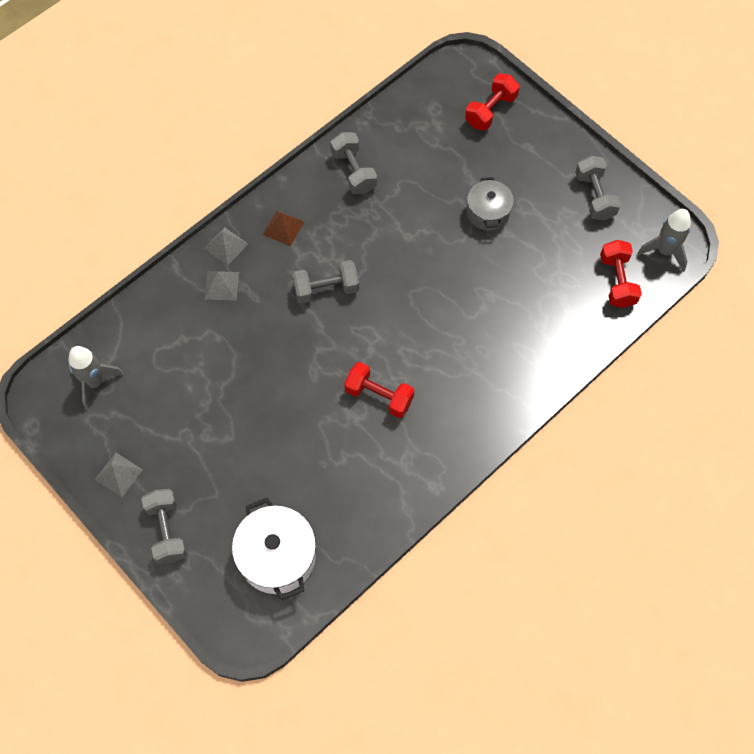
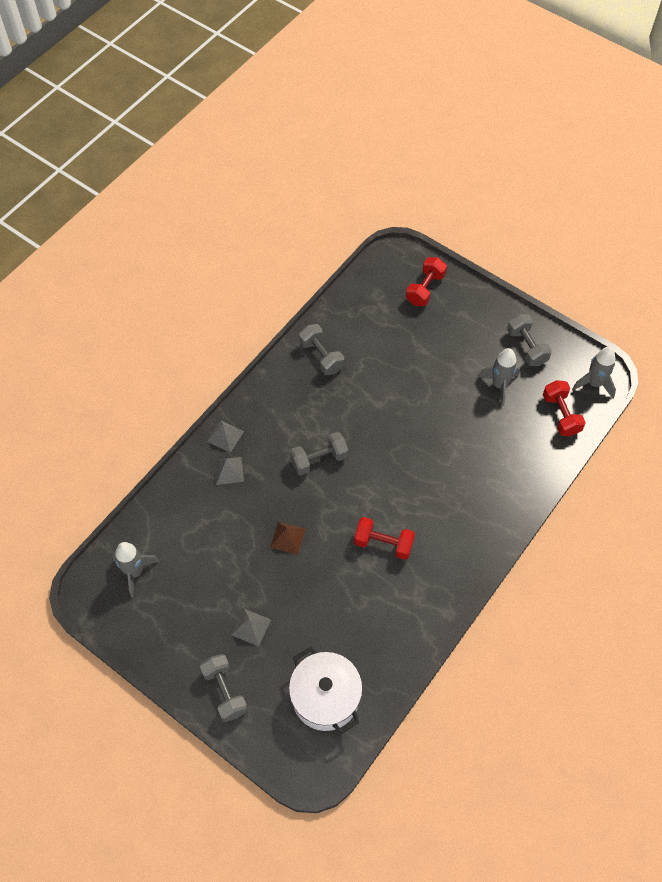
camera: 10 degrees left, 5 degrees down
grey pyramid [95,452,143,497] -> grey pyramid moved to [232,609,271,647]
brown pyramid [263,211,304,246] -> brown pyramid moved to [270,522,306,555]
grey pot [467,177,514,231] -> none
none -> grey rocket [478,348,520,406]

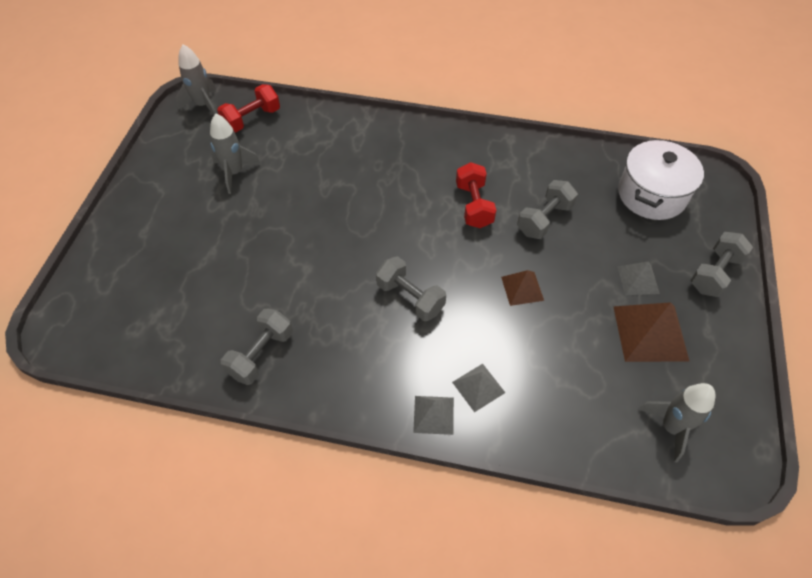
camera: 115 degrees left, 5 degrees down
red dumbbell [406,257,447,306] -> none
grey dumbbell [507,314,552,366] -> grey dumbbell moved to [517,180,578,239]
none -> brown pyramid [614,302,689,362]

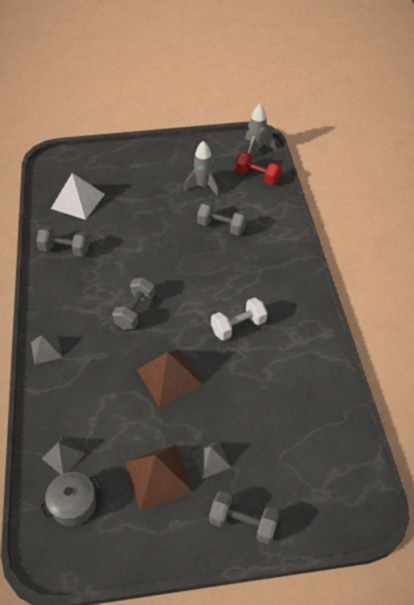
camera: 70 degrees right, 5 degrees down
grey pyramid [452,364,505,412] -> grey pyramid moved to [42,436,85,474]
red dumbbell [456,162,496,228] -> white dumbbell [211,297,267,341]
brown pyramid [501,270,544,306] -> brown pyramid [137,350,203,407], size x1.73
grey dumbbell [517,180,578,239] -> grey dumbbell moved to [197,202,247,235]
white pot [618,140,704,220] -> none
grey rocket [638,383,716,462] -> grey pot [40,472,101,526]
none -> white pyramid [51,173,105,220]

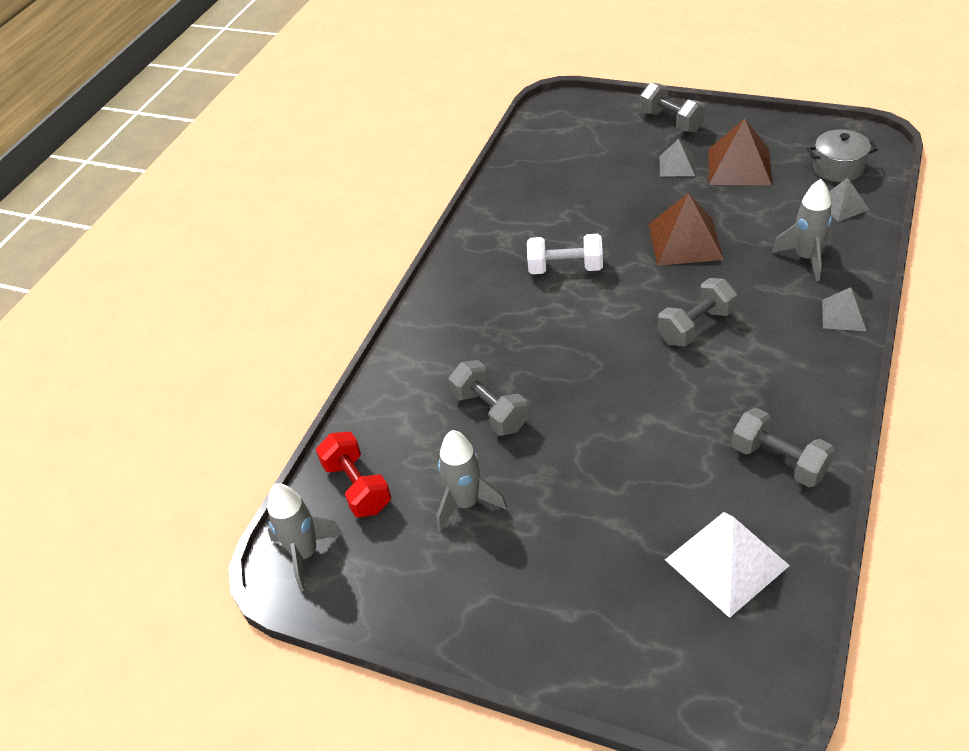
camera: 145 degrees left, 5 degrees down
none -> grey rocket [771,179,833,281]

